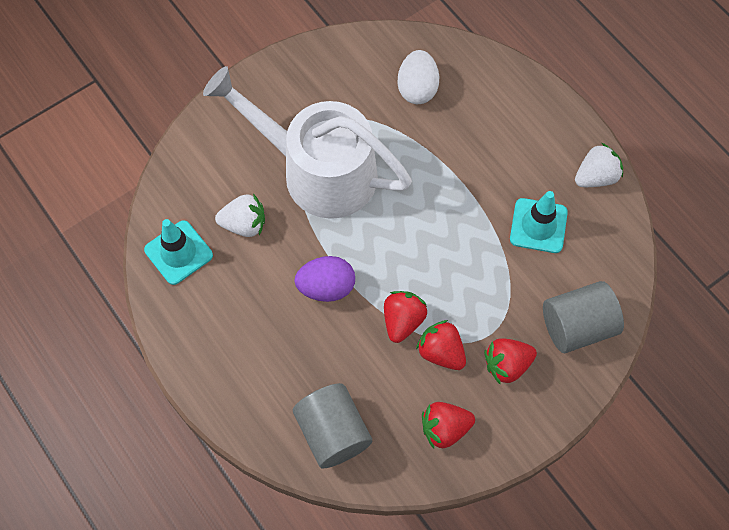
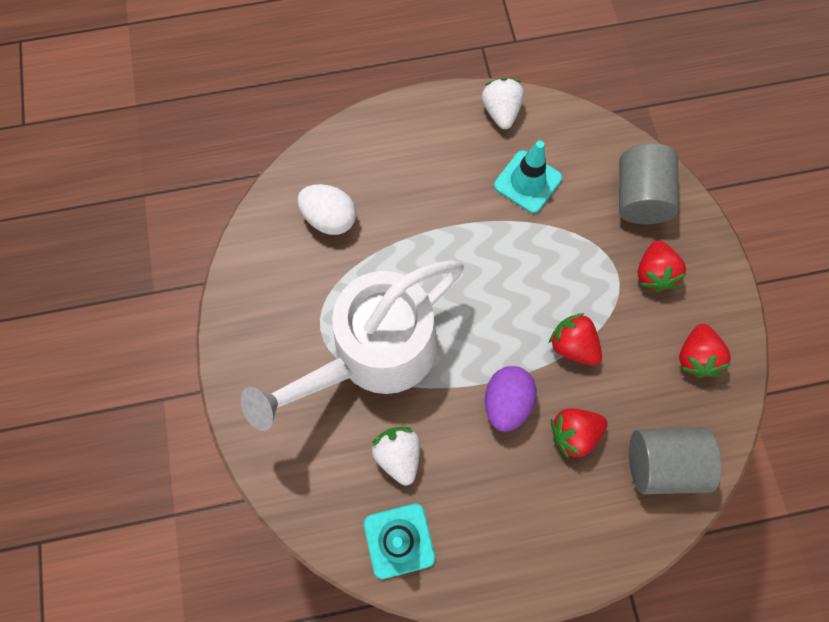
camera: 65 degrees left, 5 degrees up
white strawberry [215,194,265,237] -> white strawberry turned 45 degrees counterclockwise [372,427,420,485]
red strawberry [416,320,466,370] -> red strawberry moved to [551,408,608,458]

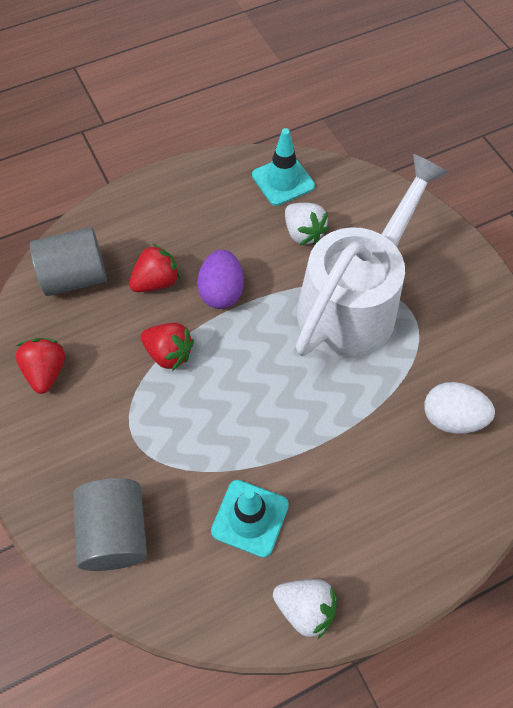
camera: 165 degrees right, 10 degrees down
white strawberry [482,78,524,129] -> white strawberry turned 45 degrees counterclockwise [273,579,337,639]
red strawberry [638,240,686,292] -> none

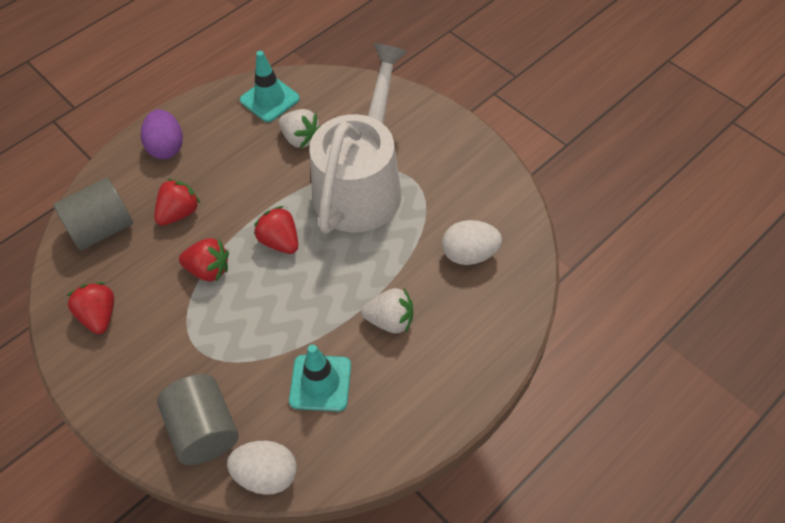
camera: 15 degrees left, 5 degrees down
purple egg [197,250,244,309] -> purple egg moved to [141,109,183,159]
white strawberry [273,579,337,639] -> white strawberry moved to [361,288,413,333]
none -> white egg [227,441,297,495]
none -> red strawberry [254,206,298,254]

